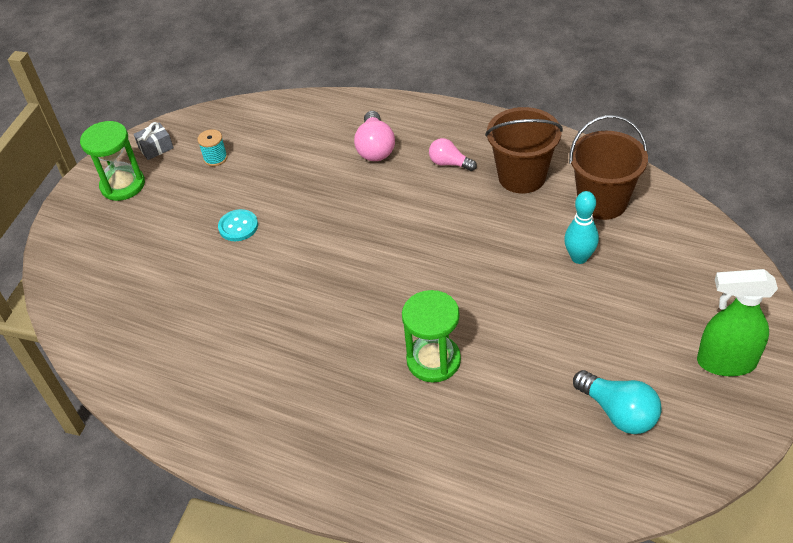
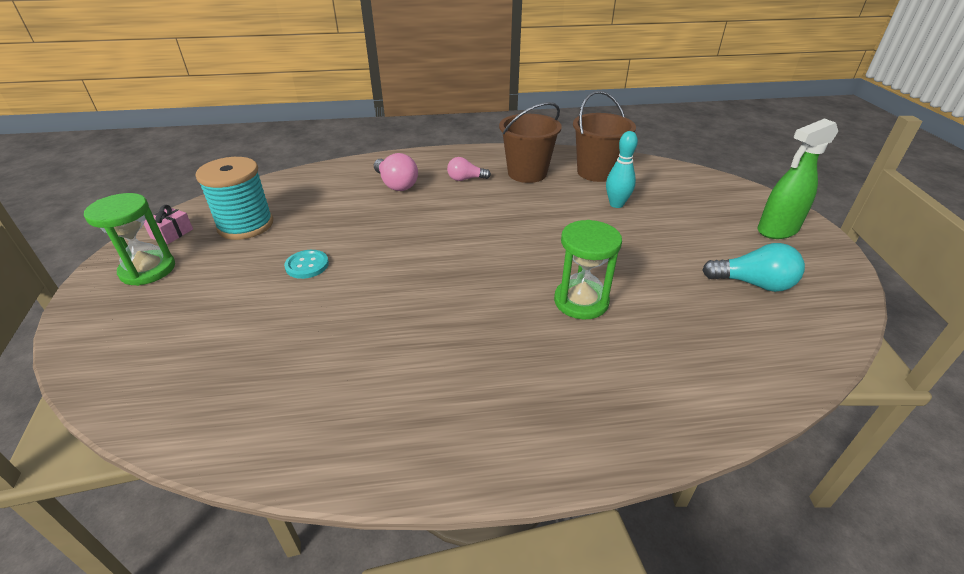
camera: 35 degrees left, 10 degrees down
grey gift [134,122,174,160] -> pink gift [144,205,193,244]
turquoise spool [197,129,228,166] -> turquoise spool [195,157,273,240], size x2.18

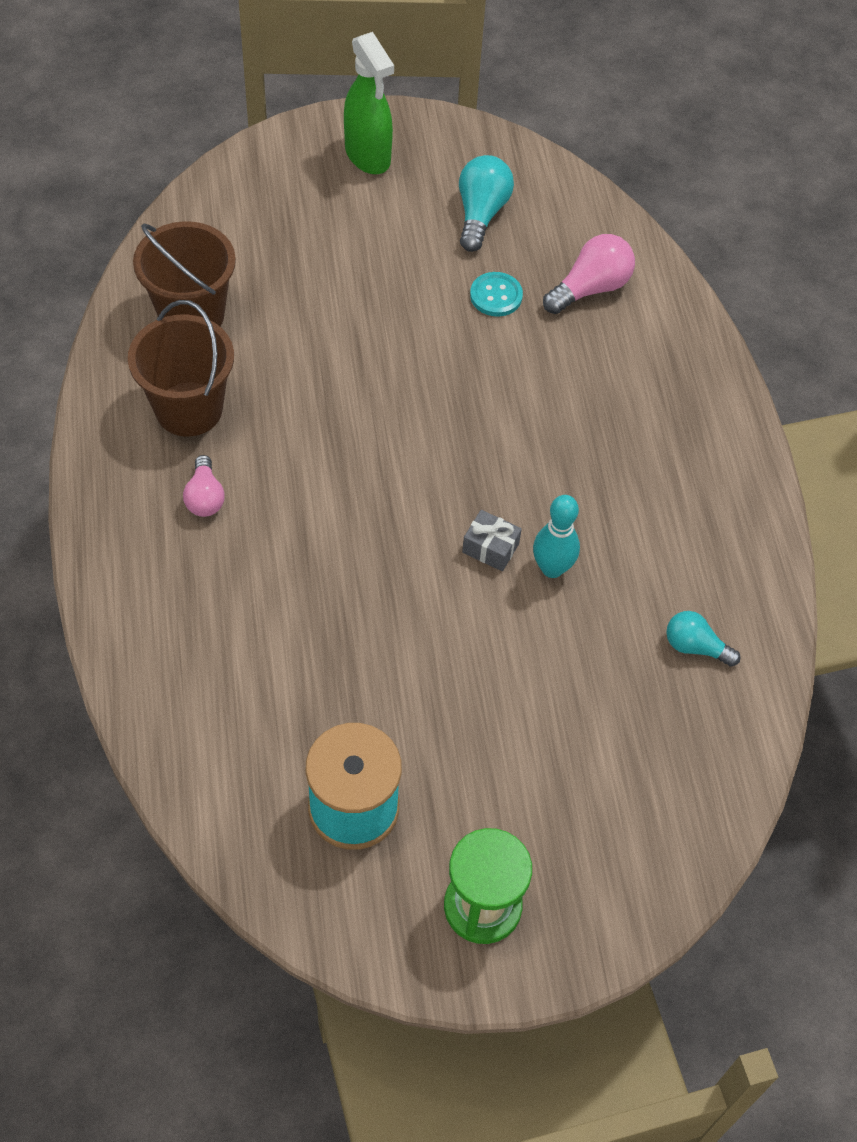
camera: 95 degrees left, 20 degrees up
pink gift [144,205,193,244] -> none
turquoise button [284,250,329,279] -> turquoise button moved to [470,272,523,317]
pink light bulb [374,153,418,191] -> pink light bulb moved to [543,234,635,314]
green hourglass [554,220,622,319] -> none
turquoise bowling pin [606,131,638,208] -> turquoise bowling pin moved to [533,495,580,578]
none -> grey gift [462,510,522,571]
none -> turquoise light bulb [666,611,740,667]

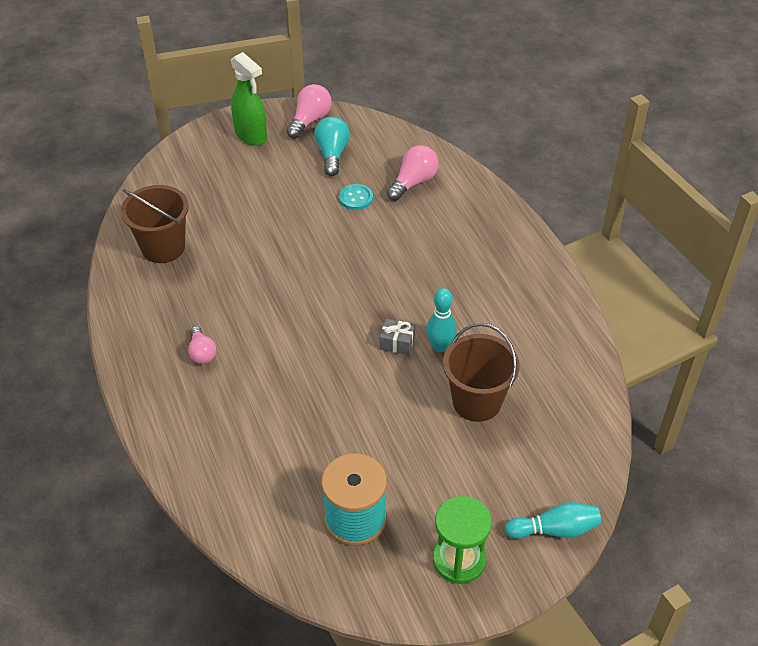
camera: 10 degrees left, 10 degrees down
brown bucket [128,300,234,437] -> brown bucket moved to [443,323,520,422]
turquoise light bulb [666,611,740,667] -> none
none -> pink light bulb [286,84,332,139]
none -> turquoise bowling pin [505,502,601,539]

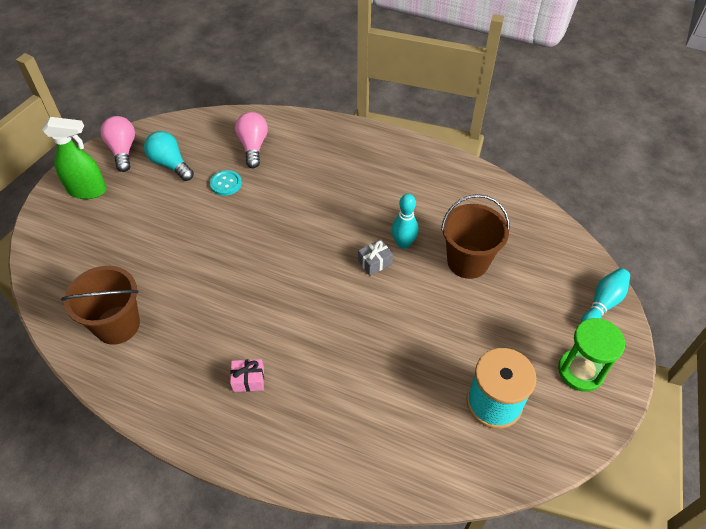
camera: 45 degrees left, 5 degrees up
pink light bulb [188,326,216,364] -> pink gift [230,359,264,392]

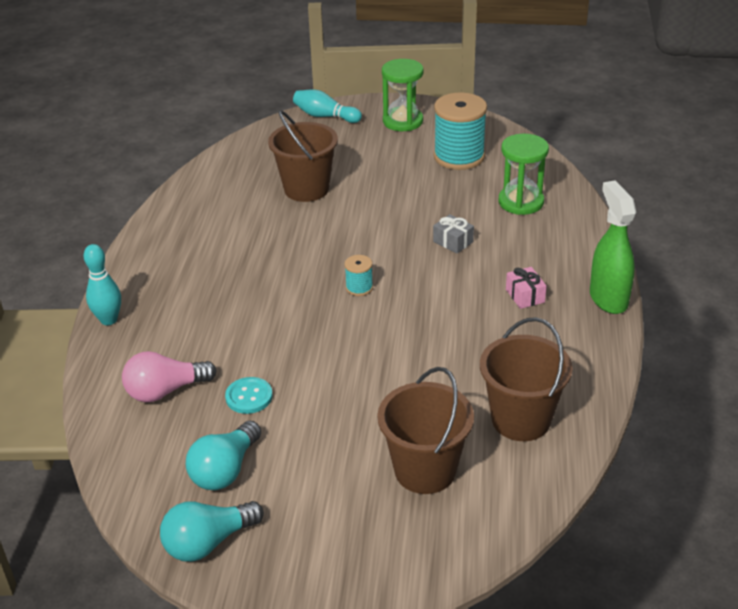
camera: 105 degrees left, 15 degrees down
green spray bottle [42,117,107,199] -> green spray bottle moved to [590,181,636,314]
pink light bulb [101,116,135,172] -> turquoise light bulb [160,501,264,562]
grey gift [358,240,393,276] -> grey gift moved to [433,214,474,253]
turquoise bowling pin [392,194,418,249] -> turquoise bowling pin moved to [84,244,121,325]
none -> turquoise spool [345,255,373,296]
none -> brown bucket [377,367,474,494]
none -> green hourglass [499,134,549,215]

